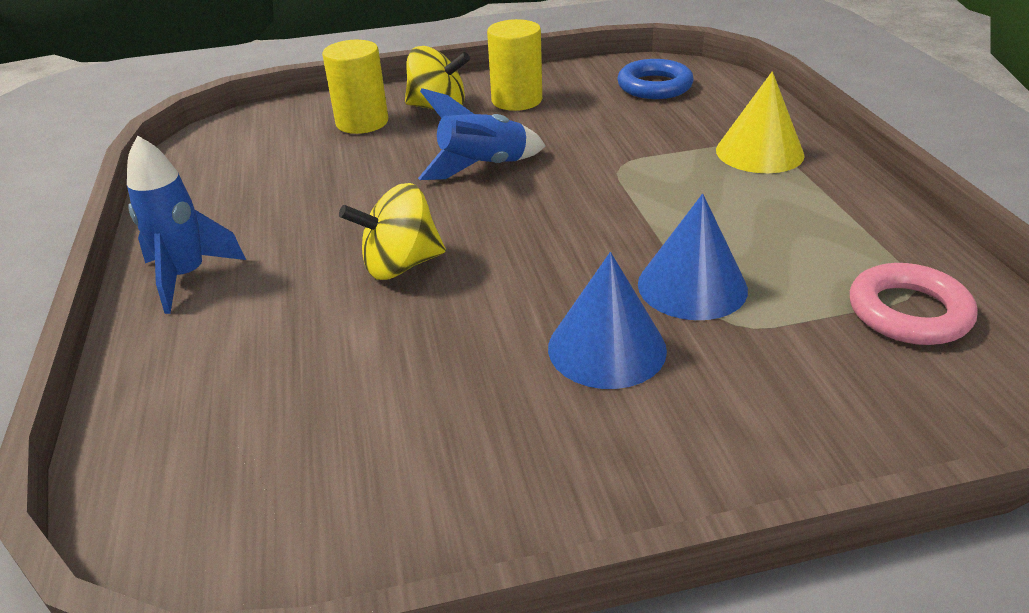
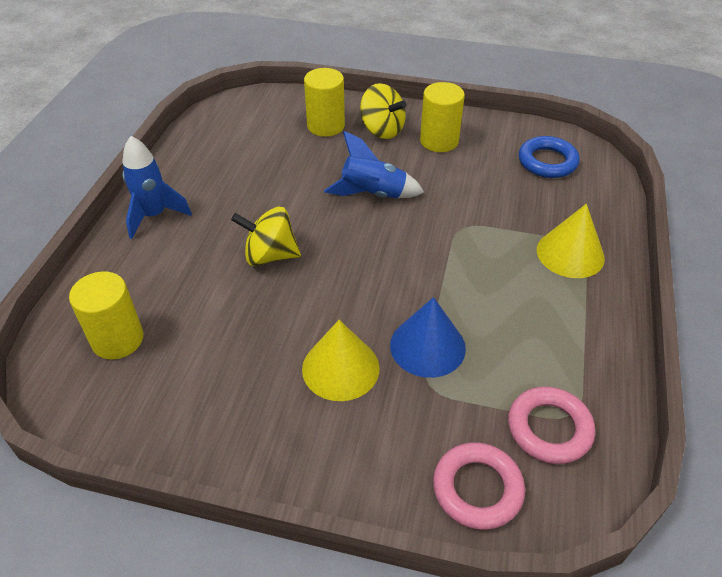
camera: 25 degrees right, 10 degrees up
blue cone [548,252,667,389] -> yellow cone [302,320,380,401]
none -> yellow cylinder [69,271,143,359]
none -> pink ring [433,442,525,530]

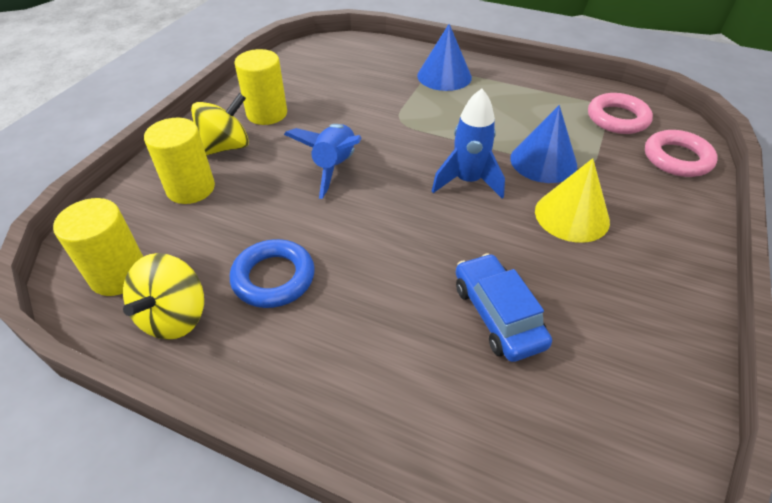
camera: 80 degrees left, 0 degrees up
yellow cylinder [69,271,143,359] -> yellow cylinder moved to [53,198,143,296]
blue rocket [122,136,192,239] -> blue rocket moved to [432,89,505,199]
yellow spinning top [231,207,301,266] -> yellow spinning top moved to [123,253,204,340]
blue ring [519,136,580,178] -> blue ring moved to [230,239,315,308]
yellow cone [537,204,605,278] -> blue cone [417,24,472,91]
none -> blue car [456,253,552,362]

